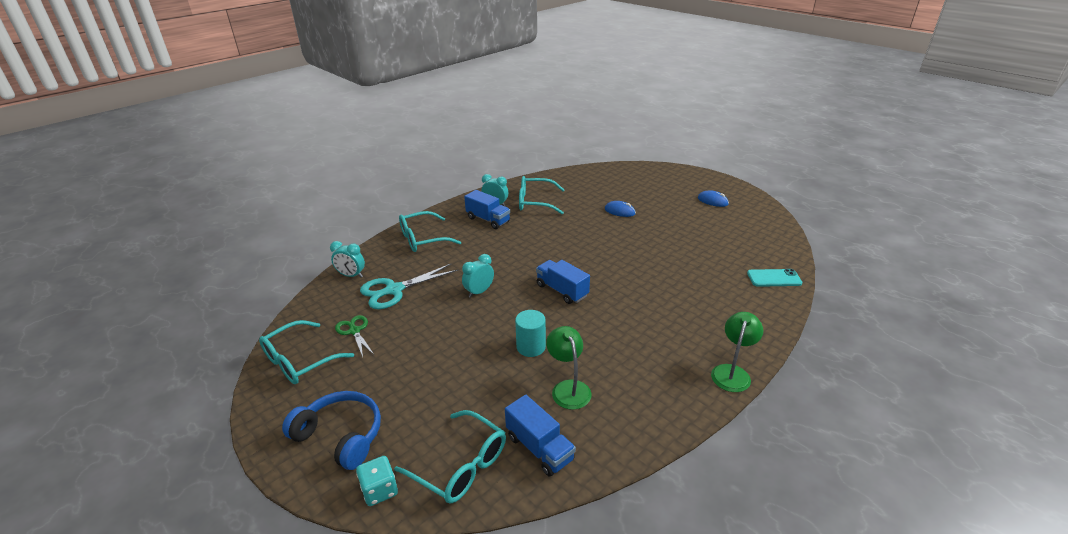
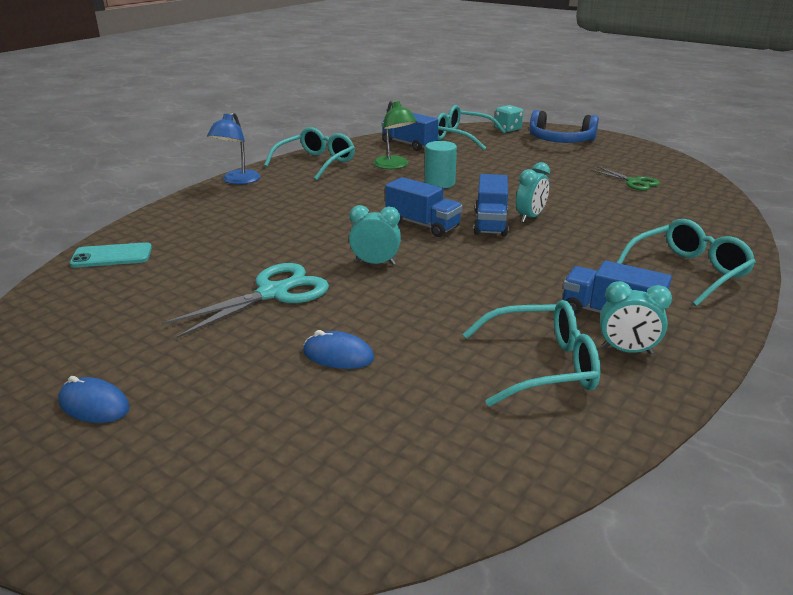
camera: 170 degrees right, 5 degrees down
turquoise glasses [259,320,354,384] -> turquoise glasses moved to [264,127,355,180]
turquoise clock [330,241,365,278] -> turquoise clock moved to [349,205,401,265]
turquoise scissors [360,264,458,309] -> turquoise scissors moved to [162,263,329,339]
green lamp [711,312,764,392] -> blue lamp [207,112,261,184]
none -> blue truck [473,174,509,236]

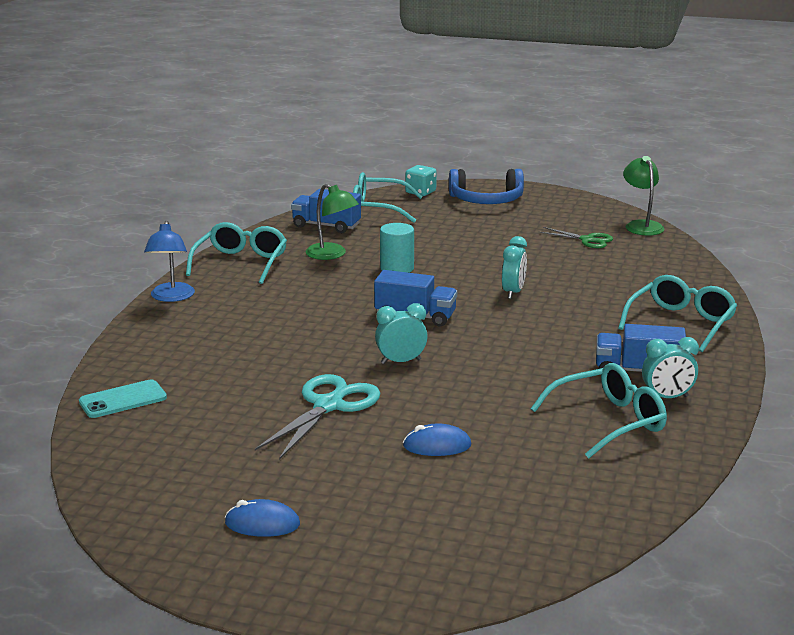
camera: 20 degrees left, 5 degrees down
blue truck [473,174,509,236] -> none
none -> green lamp [623,156,664,235]

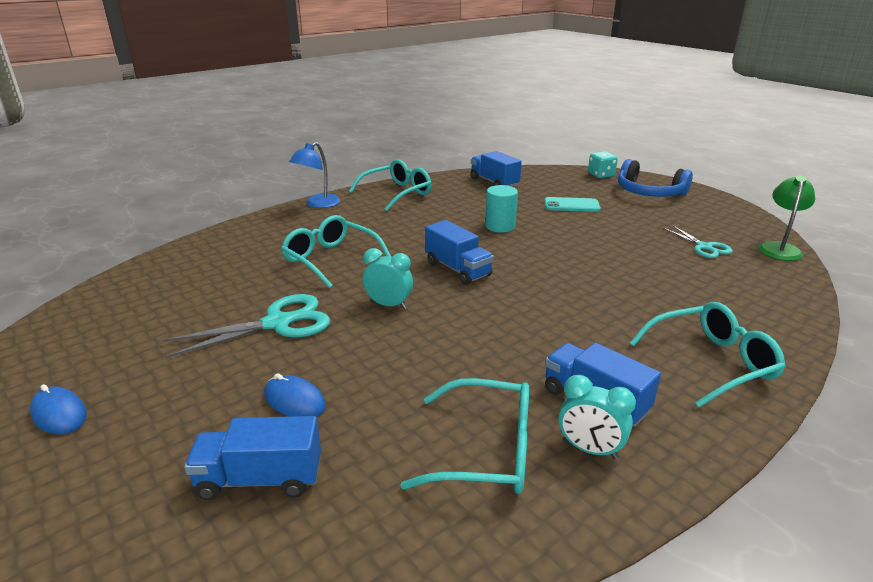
camera: 35 degrees right, 5 degrees up
turquoise phone [79,379,167,418] -> turquoise phone moved to [544,197,601,212]
green lamp [306,184,359,260] -> none
turquoise glasses [353,172,423,223] -> turquoise glasses moved to [281,215,391,288]
turquoise clock [502,236,527,299] -> none
green scissors [539,227,613,248] -> turquoise scissors [663,225,733,258]
none -> blue truck [184,416,321,500]

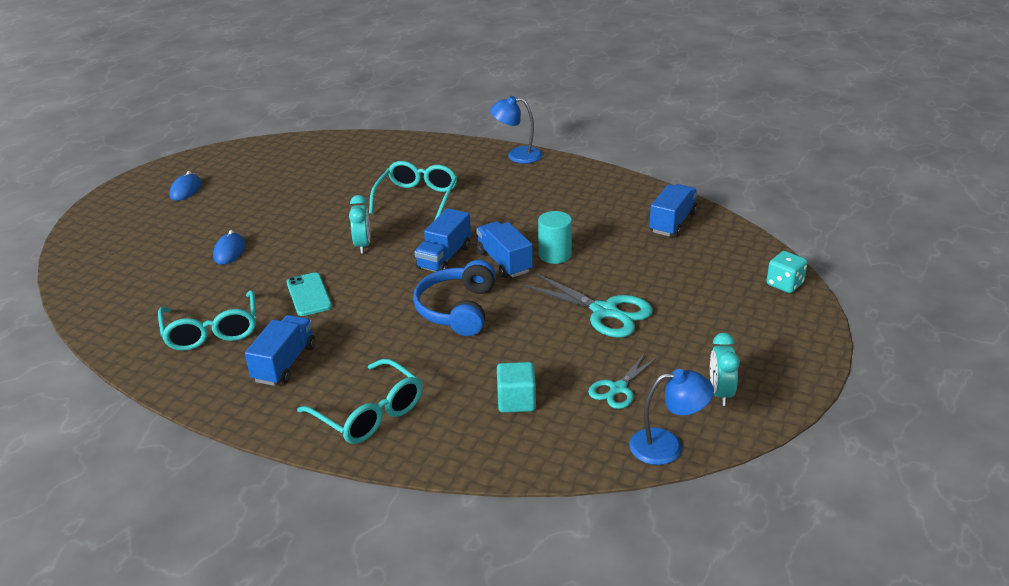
camera: 65 degrees right, 5 degrees up
turquoise scissors [163,294,330,358] -> turquoise scissors moved to [522,273,653,338]
blue truck [184,416,321,500] -> blue truck moved to [476,221,533,278]
turquoise glasses [349,159,432,211] -> none
turquoise phone [544,197,601,212] -> turquoise phone moved to [287,273,332,316]
turquoise clock [558,375,636,459] -> turquoise clock moved to [710,333,740,406]
blue headphones [618,159,693,197] -> blue headphones moved to [413,260,496,336]
green lamp [758,175,815,261] -> blue lamp [629,369,714,465]
none -> turquoise cube [497,362,536,413]

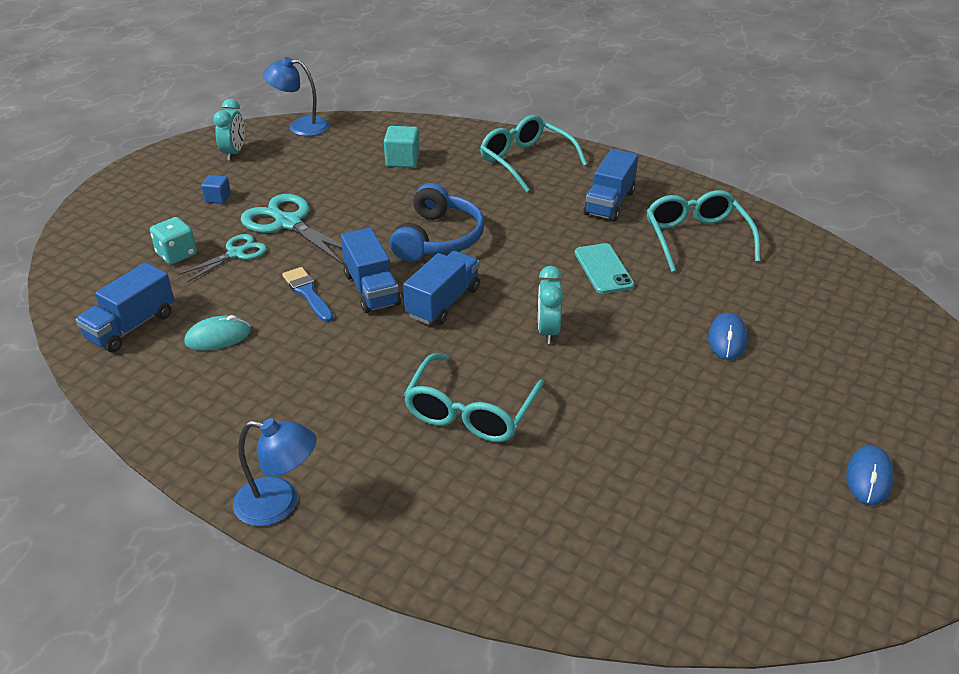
camera: 175 degrees left, 5 degrees up
turquoise cylinder [538,211,572,264] -> blue brush [282,267,333,322]
turquoise scissors [588,353,658,409] -> turquoise scissors moved to [178,234,267,282]
turquoise dice [767,251,808,293] -> turquoise dice moved to [150,217,197,265]
none -> turquoise mouse [184,315,251,351]
none -> blue cube [201,175,231,204]

